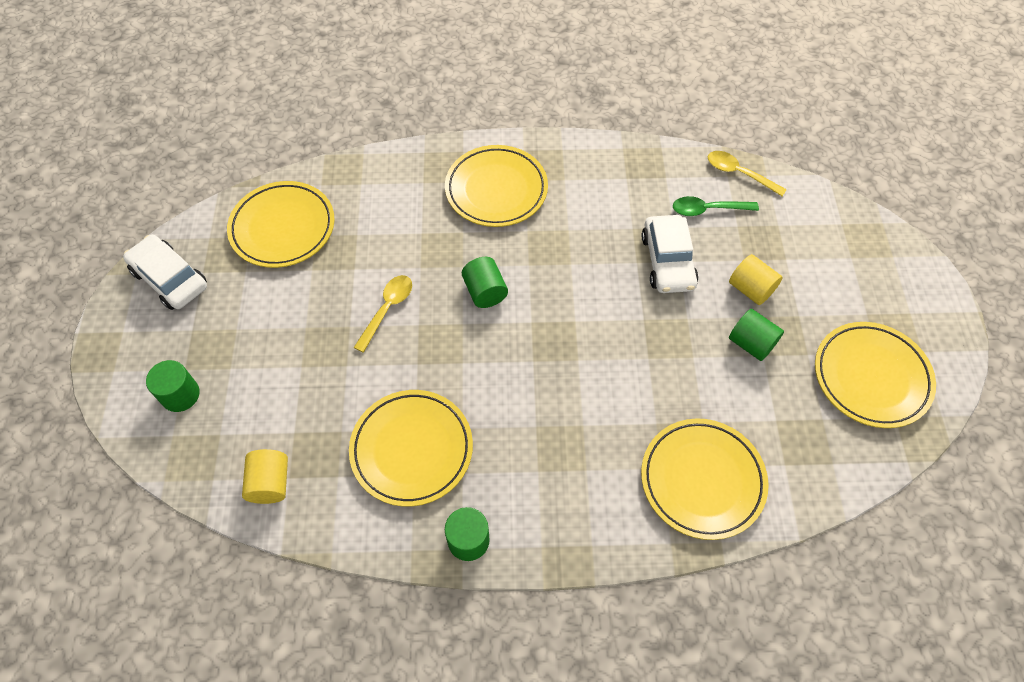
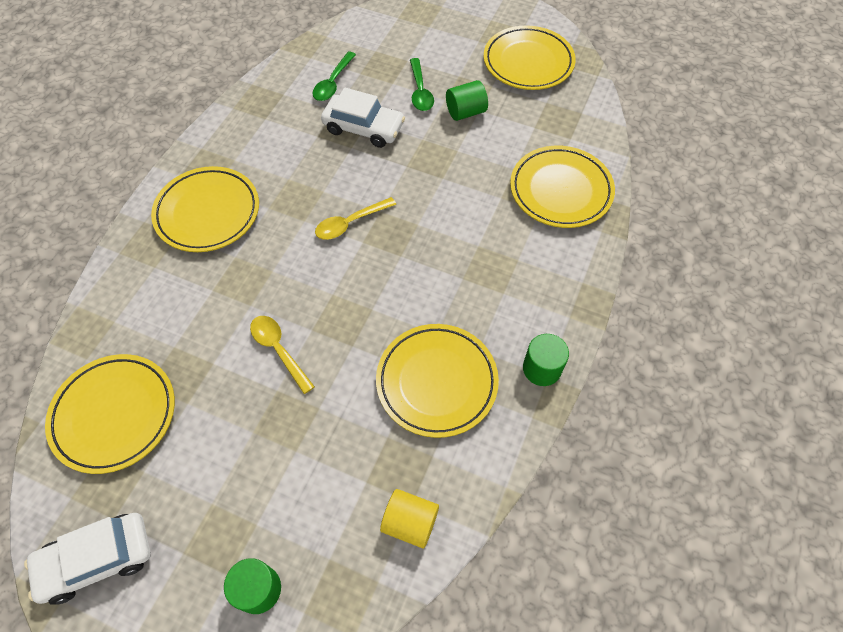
camera: 65 degrees left, 0 degrees up
green cylinder [462,257,508,308] -> none
yellow spoon [708,151,787,196] -> yellow spoon moved to [315,197,396,240]
yellow cylinder [729,254,783,305] -> green spoon [410,58,434,111]

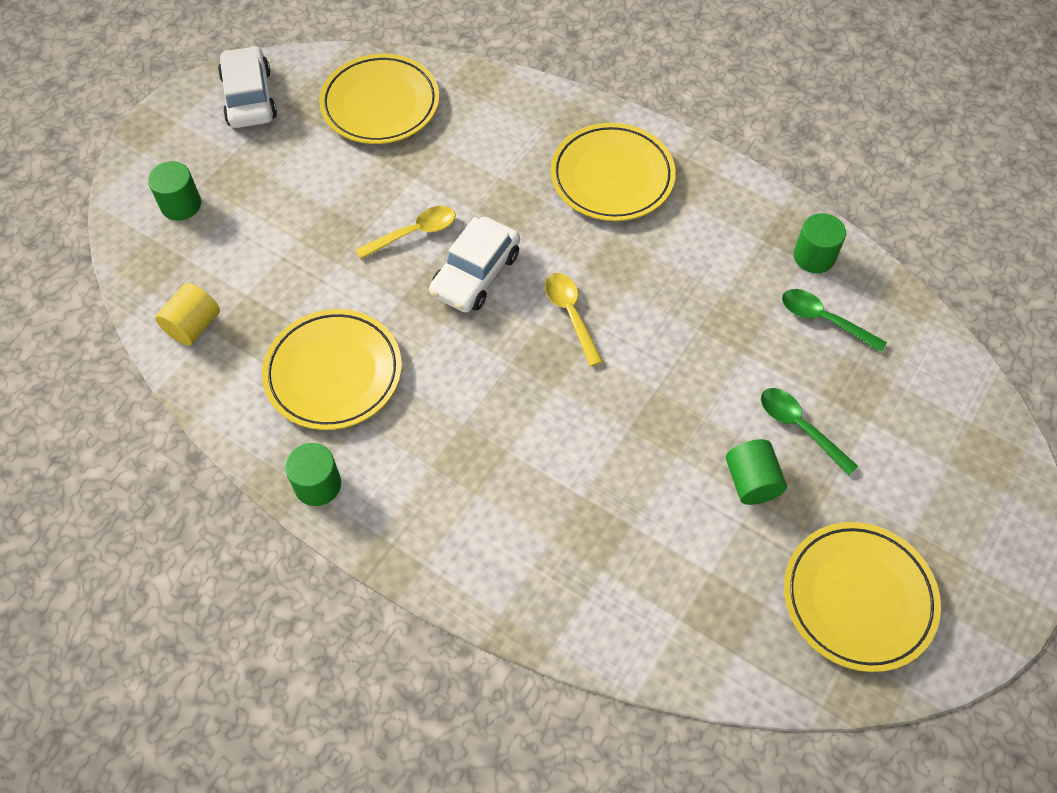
camera: 100 degrees right, 0 degrees up
white car [321,87,405,148] -> white car moved to [429,217,520,312]
green spoon [410,58,434,111] -> green spoon turned 45 degrees clockwise [761,388,858,476]
yellow plate [510,146,615,228] -> none
none -> green cylinder [794,213,846,273]

